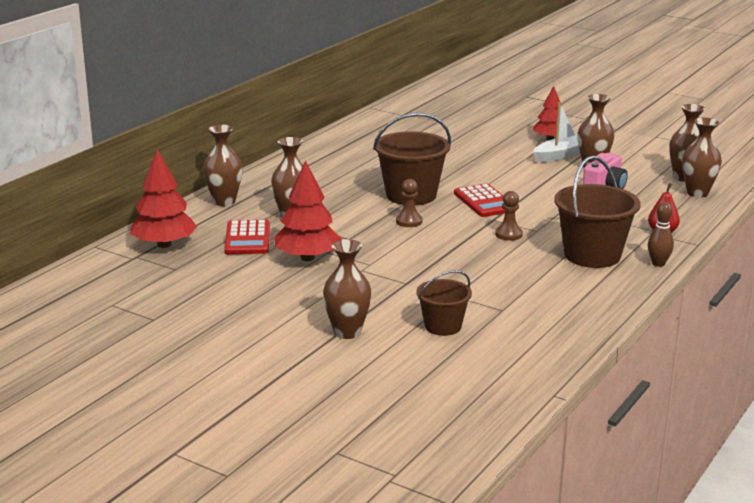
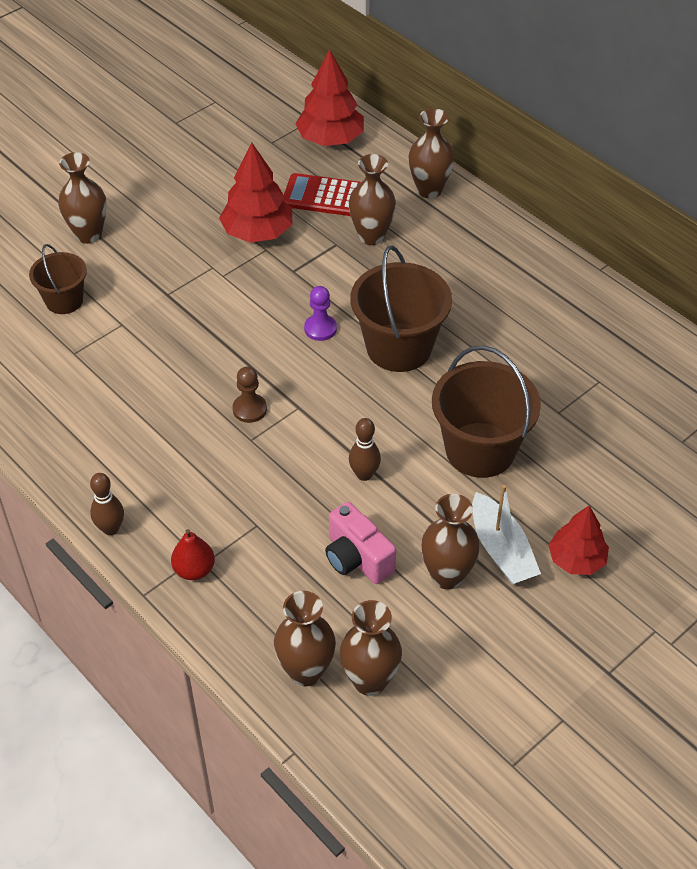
camera: 105 degrees right, 25 degrees up
brown pawn [396,179,422,227] -> purple pawn [304,286,337,341]
red calculator [454,184,517,217] -> none
brown bucket [554,156,641,268] -> brown bucket moved to [432,345,541,478]
none -> brown bowling pin [349,418,381,481]

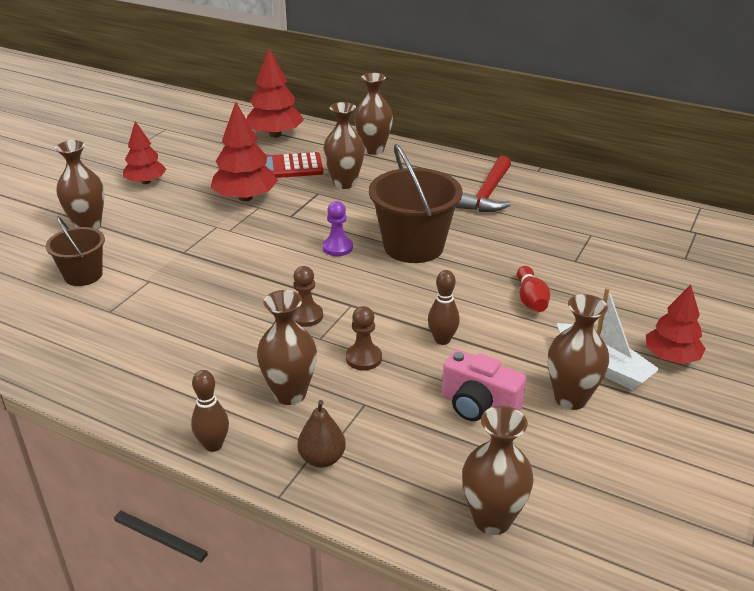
camera: 20 degrees left, 15 degrees down
red pear [171,529,215,580] -> brown pear [297,400,346,468]
brown vase [340,600,402,696] -> brown vase moved to [257,290,317,405]
brown bucket [432,345,541,478] -> red bowling pin [517,266,550,312]
none -> red tree [123,121,166,184]
none -> brown pawn [346,306,382,370]
none -> red hammer [455,156,511,212]

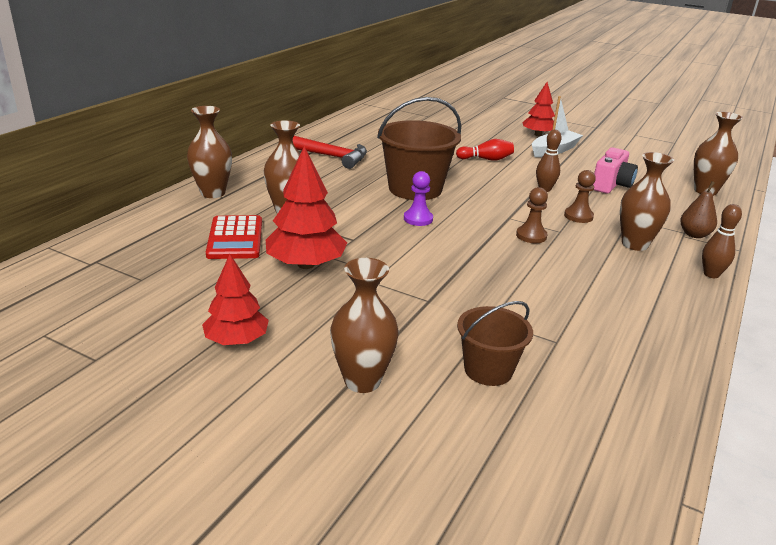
camera: 90 degrees left, 5 degrees down
red tree [246,47,304,138] -> none
brown vase [548,294,609,410] -> none

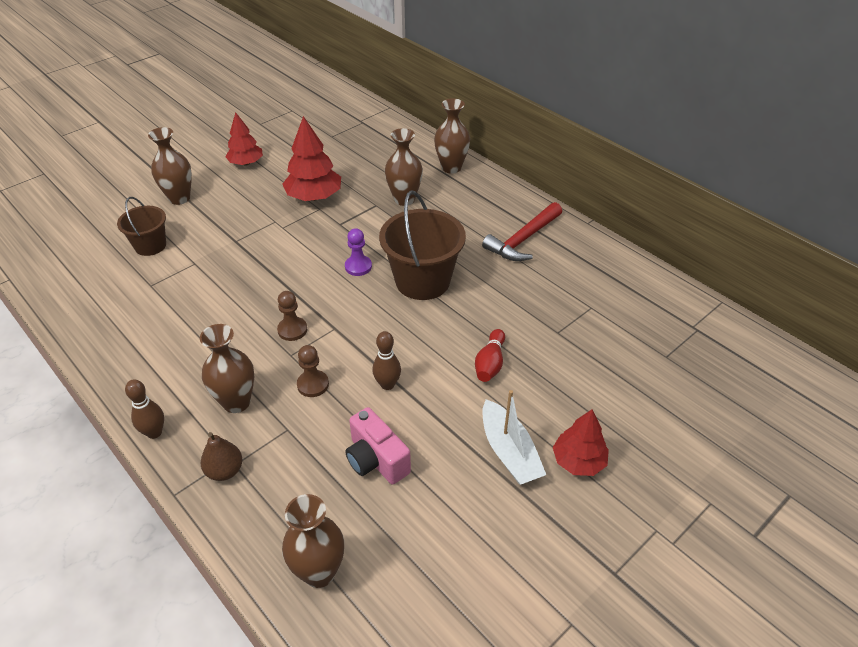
camera: 110 degrees right, 15 degrees up
red calculator [206,215,262,259] -> none

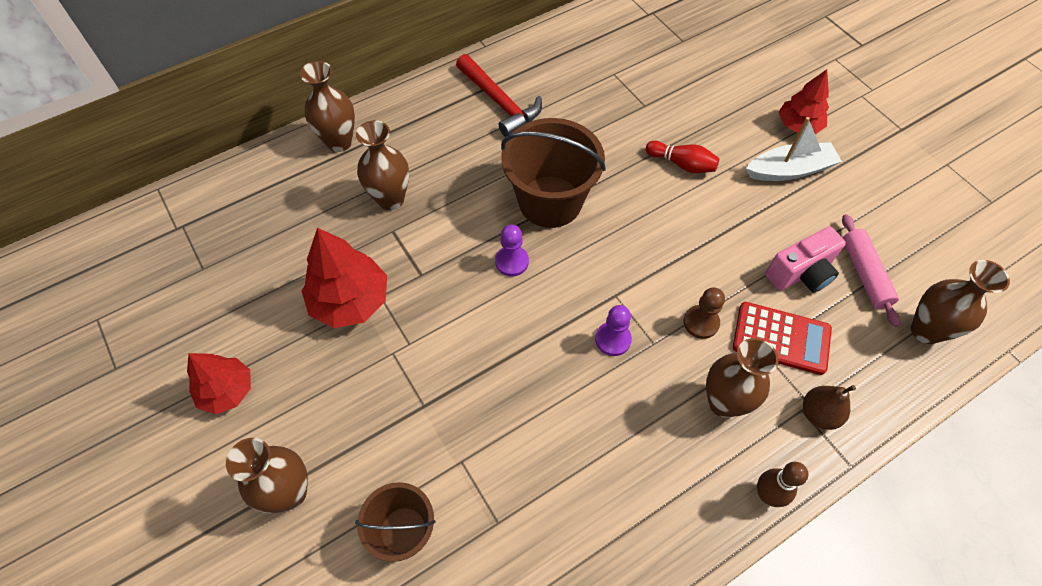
camera: 80 degrees left, 15 degrees up
brown pawn [277,291,307,341] -> purple pawn [595,305,632,356]
brown bowling pin [372,331,401,390] -> none
none -> red calculator [733,302,832,375]
none -> pink rolling pin [842,214,900,327]

